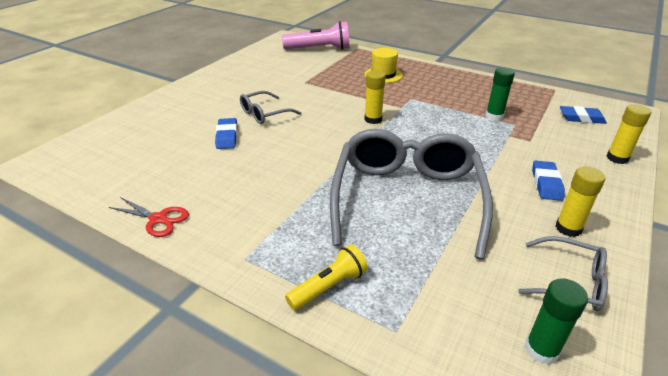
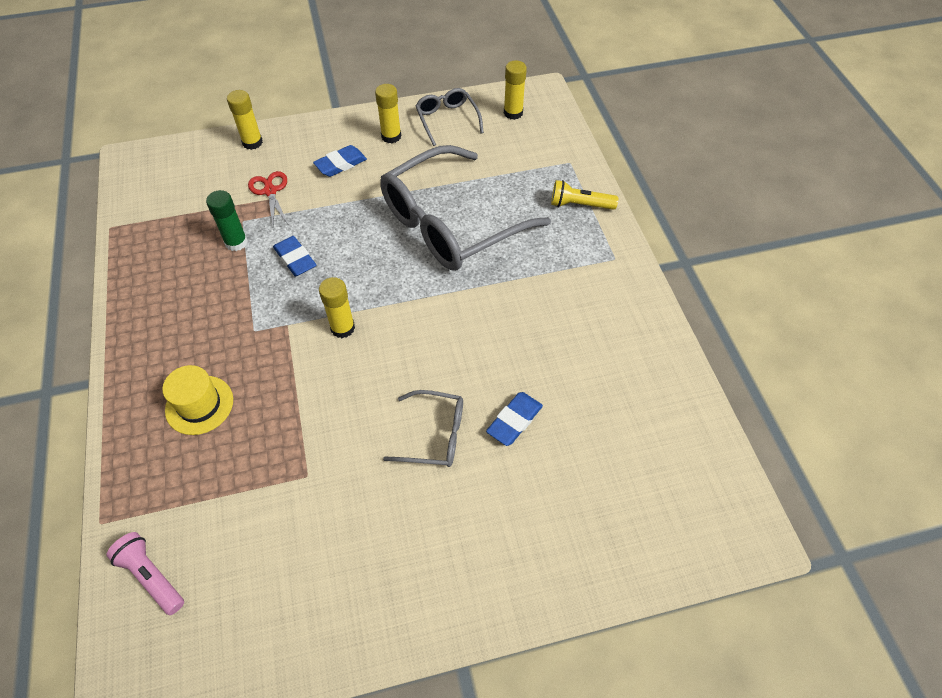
camera: 135 degrees left, 20 degrees up
red scissors [109,197,189,237] -> red scissors moved to [248,171,288,226]
pink flashlight [282,21,349,50] -> pink flashlight [106,532,184,615], size x0.60
green glue stick [525,278,588,365] -> yellow glue stick [504,60,527,120]
blue eraser [560,106,607,124] -> blue eraser moved to [273,236,316,276]

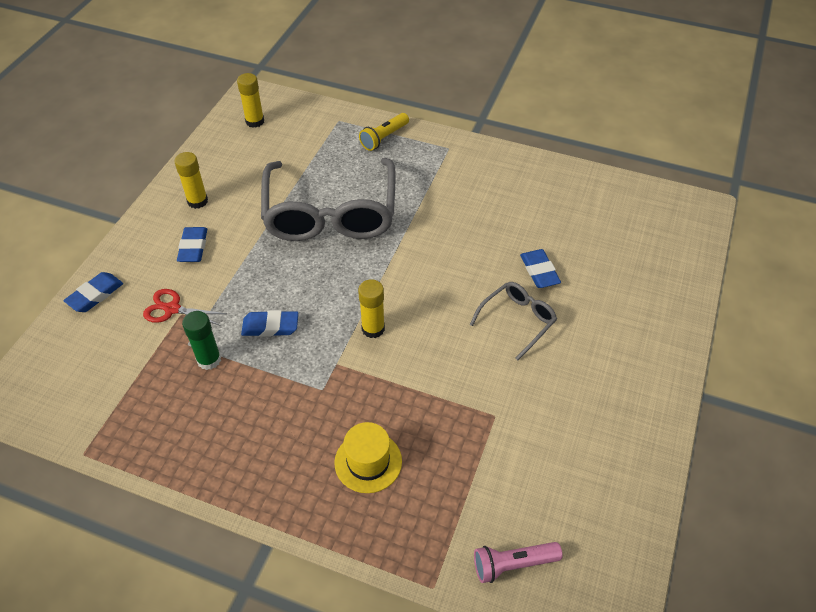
camera: 55 degrees left, 5 degrees down
yellow glue stick [227,90,263,150] -> blue eraser [63,272,123,312]
grey glasses [416,88,484,146] -> none

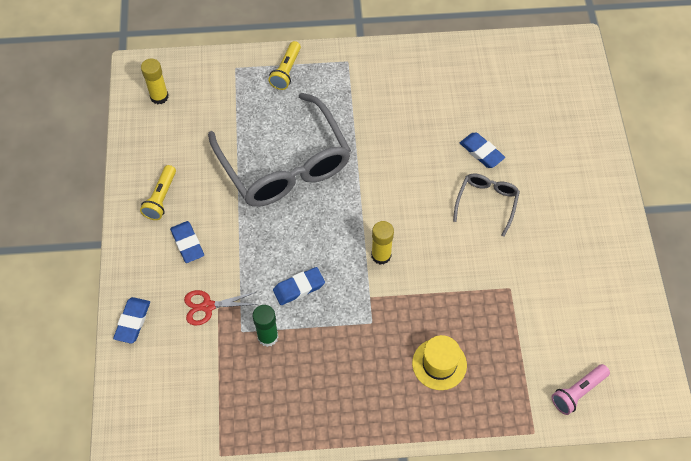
camera: 25 degrees left, 10 degrees up
yellow glue stick [174,152,208,209] -> yellow flashlight [140,165,176,220]

